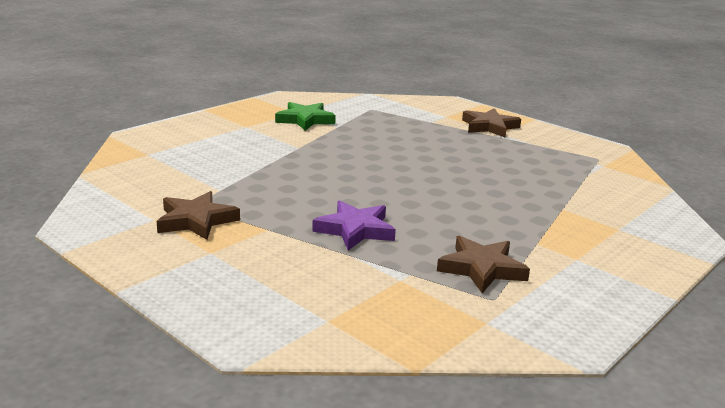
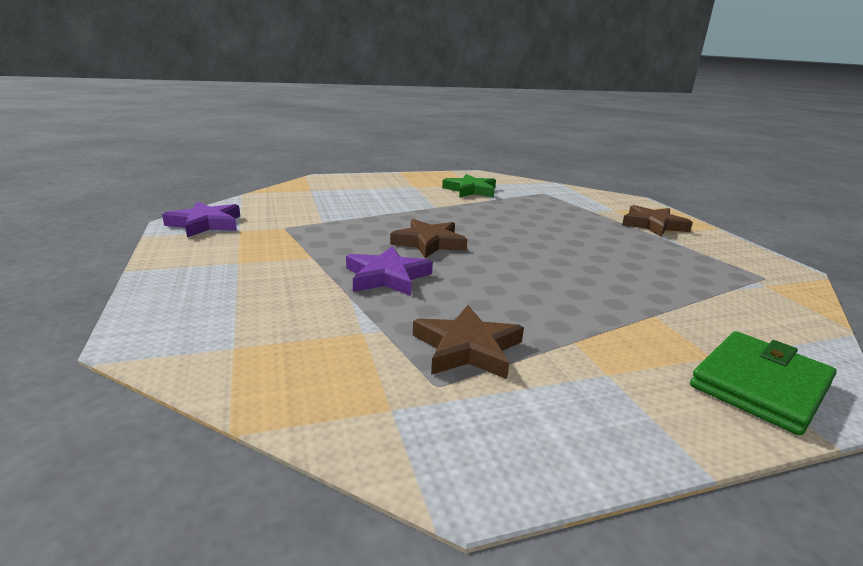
camera: 30 degrees right, 0 degrees up
brown star [157,191,240,240] -> brown star moved to [390,219,468,258]
none -> purple star [162,202,240,237]
none -> green wallet [690,331,837,435]

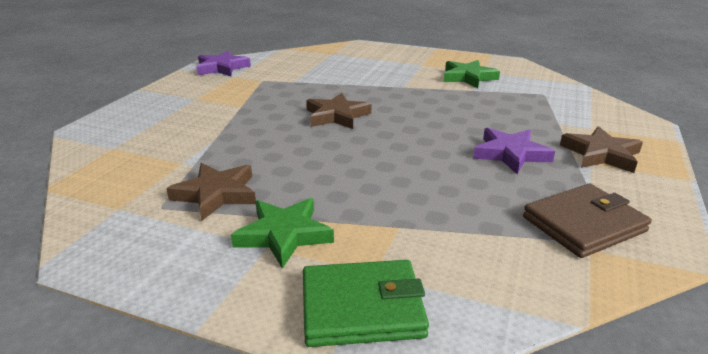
camera: 40 degrees right, 5 degrees up
purple star [346,246,433,296] -> purple star moved to [473,128,555,174]
none -> green star [231,198,334,269]
none -> brown wallet [523,184,652,258]

